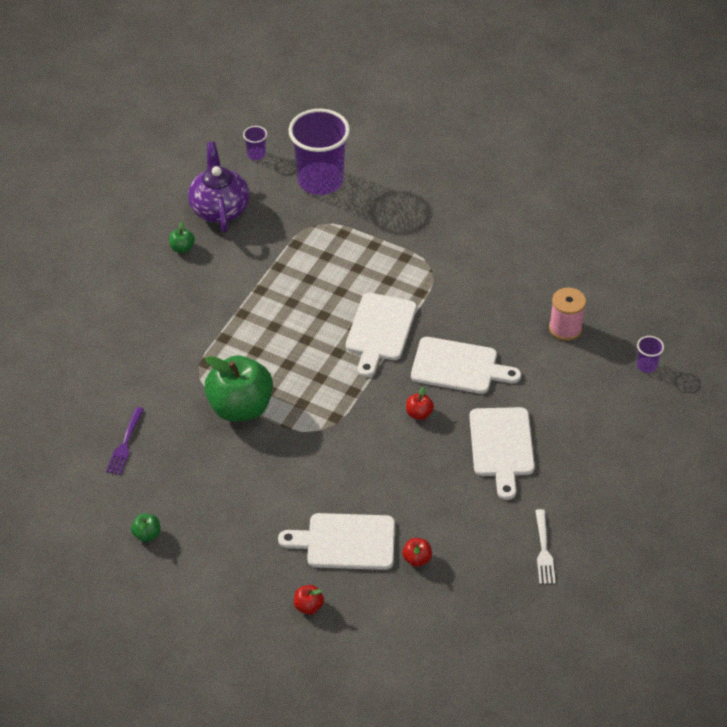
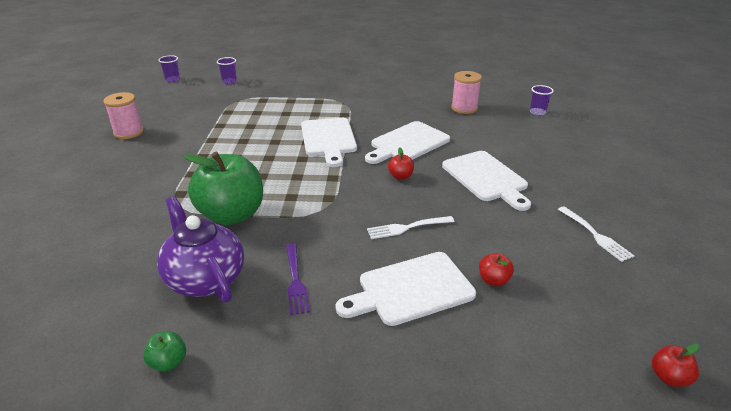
camera: 25 degrees left, 15 degrees down
purple fork [106,407,144,475] -> purple fork moved to [286,244,310,315]
green apple [169,222,195,253] -> pink spool [104,92,144,139]
purple teapot [188,142,249,232] -> purple teapot moved to [157,196,244,303]
purple cup [289,109,350,195] -> purple cup [217,57,237,84], size x0.41
red apple [294,585,324,614] -> red apple moved to [652,344,699,387]
white cutting board [411,337,521,394] -> white cutting board turned 150 degrees clockwise [365,121,450,164]
none -> white fork [367,216,454,239]

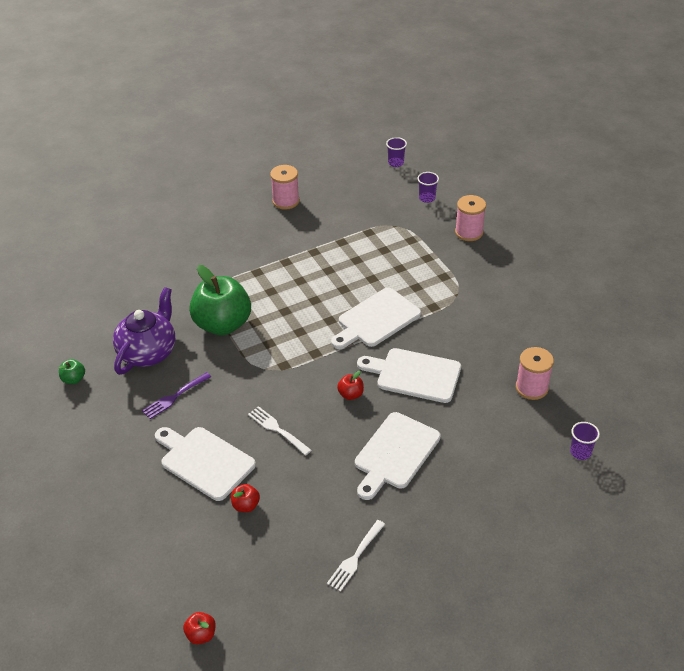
camera: 60 degrees right, 10 degrees up
none -> pink spool [455,195,486,241]

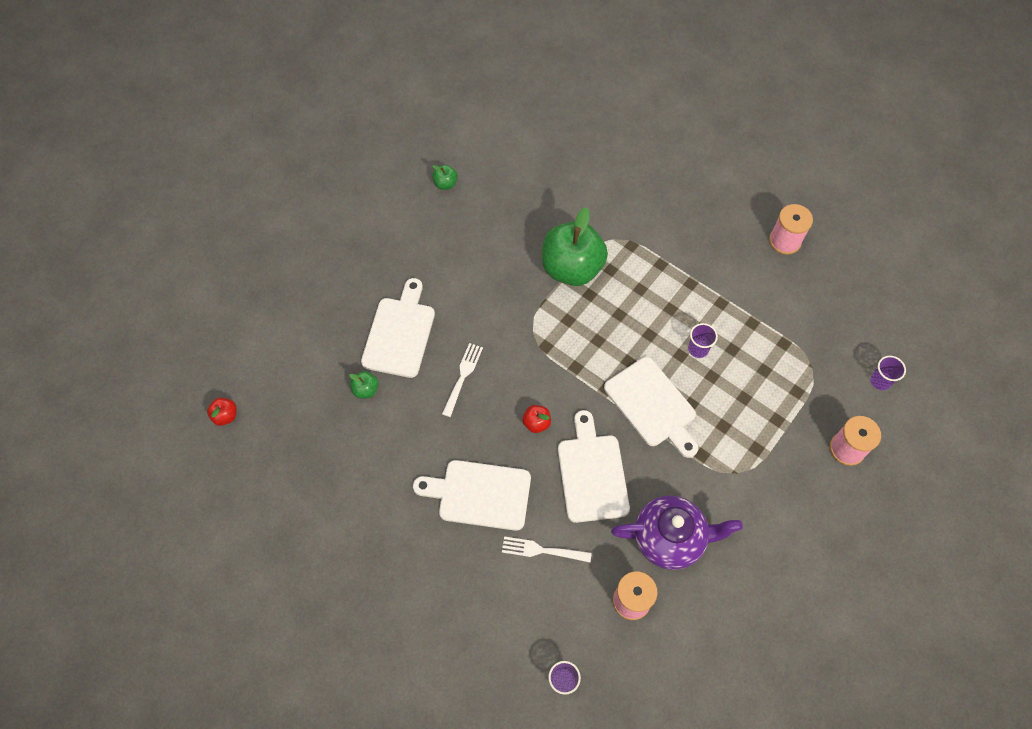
camera: 65 degrees right, 20 degrees up
purple teapot [113,287,175,375] -> purple teapot moved to [611,496,743,570]
purple fork [142,372,211,419] -> none
red apple [231,484,260,512] -> green apple [349,371,379,398]
white fork [327,520,385,592] -> white fork moved to [502,536,592,562]
white cutting board [331,288,421,349] -> white cutting board turned 150 degrees counterclockwise [604,357,698,458]
purple cup [386,137,407,167] -> purple cup moved to [688,323,718,358]

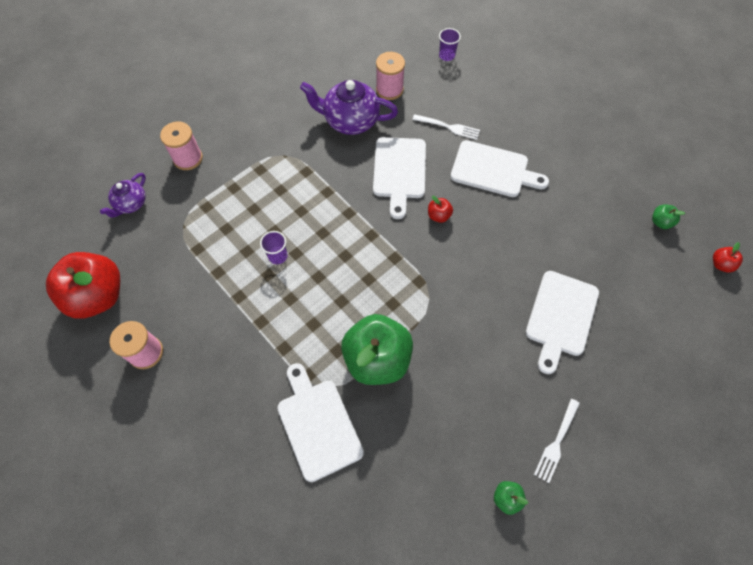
camera: 170 degrees left, 0 degrees up
green apple [349,371,379,398] -> green apple moved to [652,204,685,229]
white fork [442,343,483,417] -> white fork moved to [534,399,580,483]
white cutting board [604,357,698,458] -> white cutting board moved to [277,363,364,482]
purple cup [870,356,906,390] -> purple teapot [100,173,146,218]
none -> red apple [46,252,120,319]

